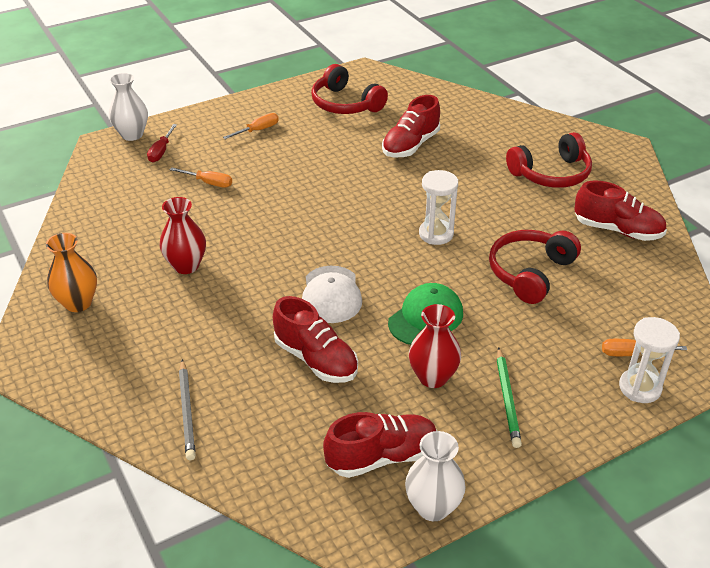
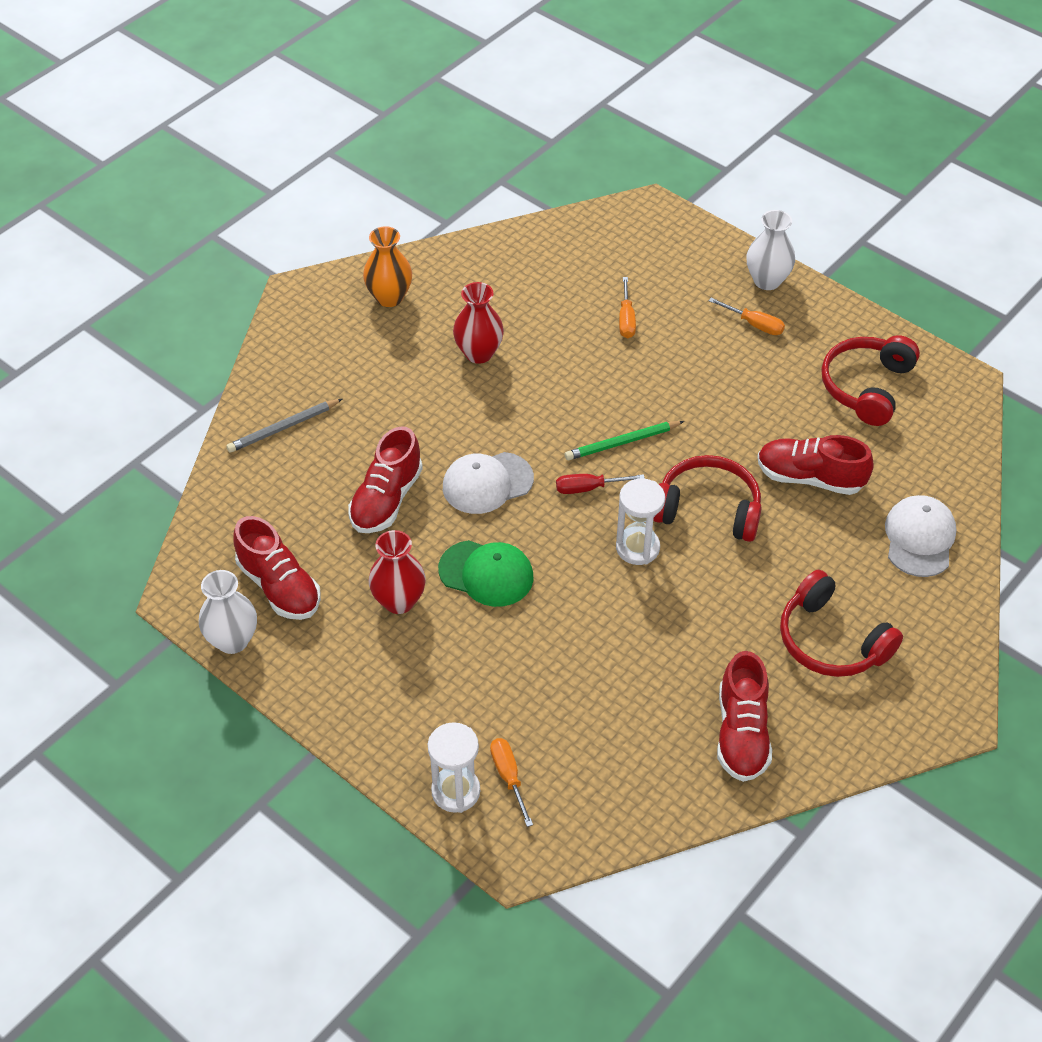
camera: 70 degrees right, 10 degrees up
white vase [109,73,148,141] -> white vase moved to [746,210,795,290]
red screwdriver [147,124,177,162] -> red screwdriver moved to [556,474,645,494]
red headphones [489,230,581,304] -> red headphones moved to [653,455,762,542]
green pencil [497,347,522,448] -> green pencil moved to [565,421,685,460]
none -> white cap [885,495,956,577]

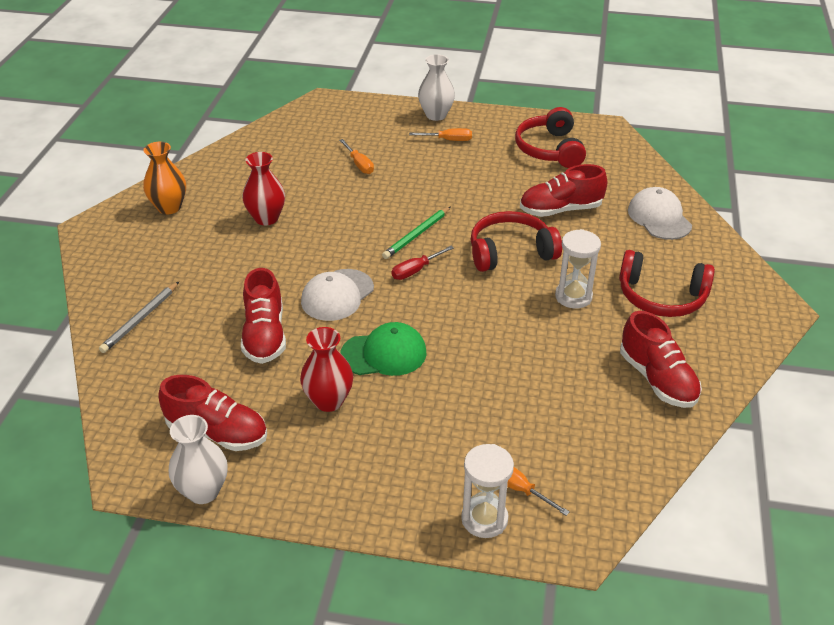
camera: 30 degrees left, 10 degrees down
white hourglass [616,479,665,565] -> white hourglass moved to [555,229,601,308]

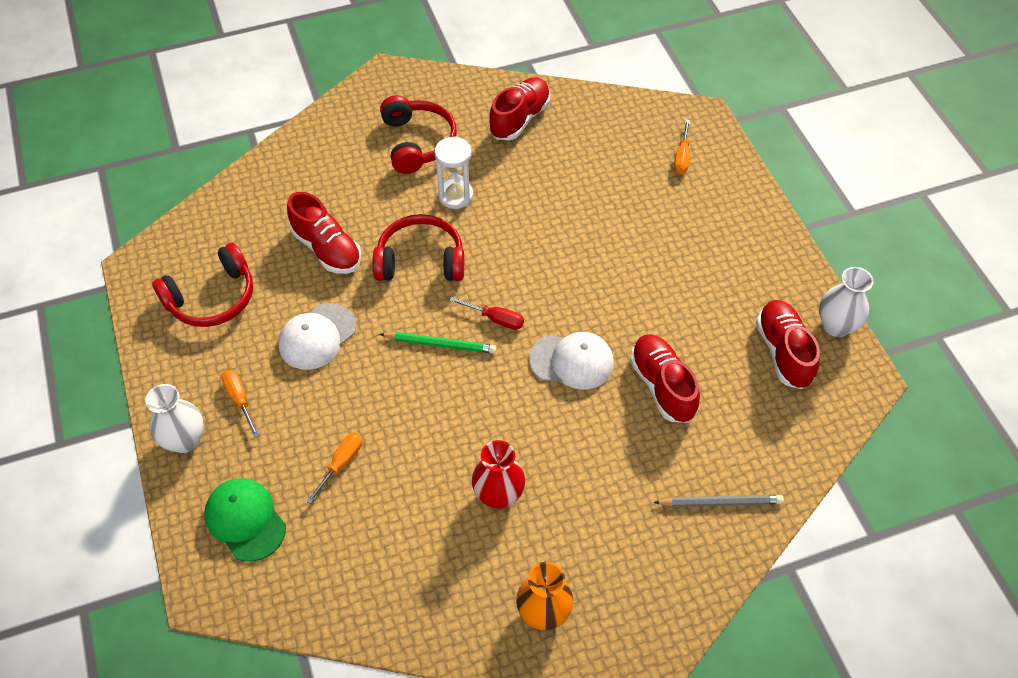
camera: 120 degrees left, 15 degrees up
red shoe [241,268,286,364] -> red shoe turned 75 degrees counterclockwise [630,334,700,423]
red vase [300,327,353,412] -> none
green cap [340,322,426,376] -> green cap moved to [204,478,286,562]
white hourglass [461,444,514,538] -> none
red headphones [471,211,562,272] -> red headphones turned 135 degrees clockwise [373,214,464,281]
white cap [628,187,692,240] -> white cap moved to [278,303,356,370]

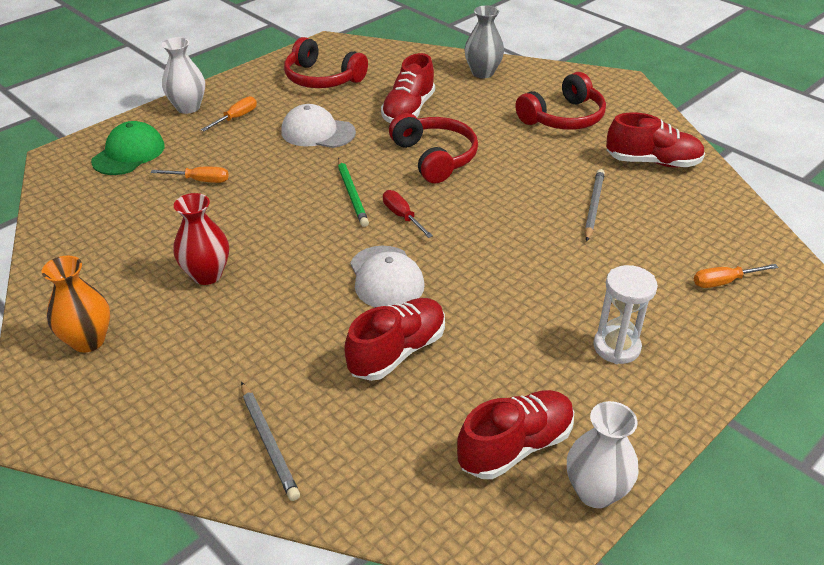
camera: 65 degrees right, 15 degrees down
white hourglass [435,136,473,209] -> white hourglass moved to [593,265,658,364]
red screwdriver [449,297,524,330] -> red screwdriver turned 150 degrees clockwise [383,190,433,238]
none -> grey vase [464,6,504,78]
none -> grey pencil [585,169,605,241]

